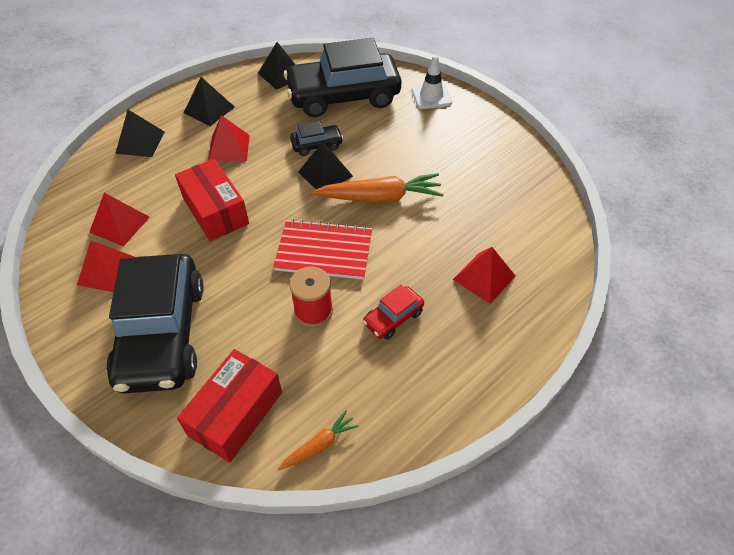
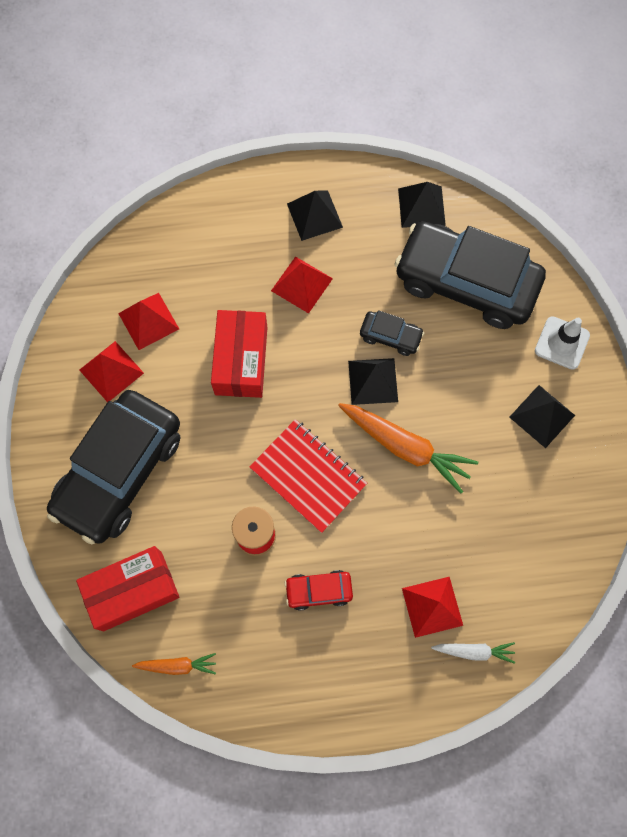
camera: 35 degrees right, 20 degrees up
black pyramid [115,110,165,157] -> black pyramid moved to [509,385,575,448]
none -> white carrot [431,642,515,664]

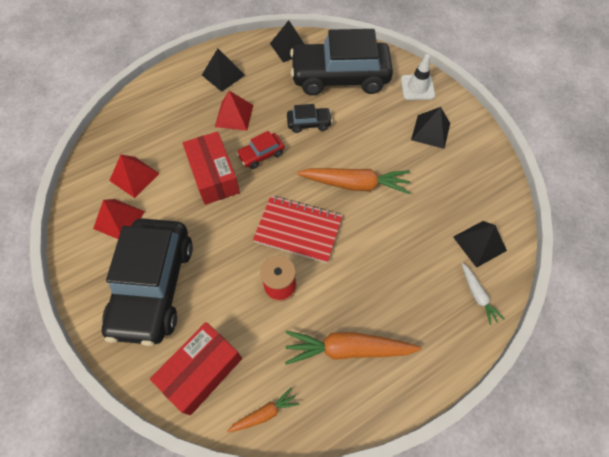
camera: 25 degrees left, 10 degrees down
red car [284,570,353,611] -> red car moved to [236,131,285,169]
black pyramid [348,358,398,405] -> black pyramid moved to [453,221,507,268]
red pyramid [402,577,463,638] -> none
white carrot [431,642,515,664] -> white carrot turned 90 degrees clockwise [462,263,504,325]
none -> orange carrot [285,331,421,365]

